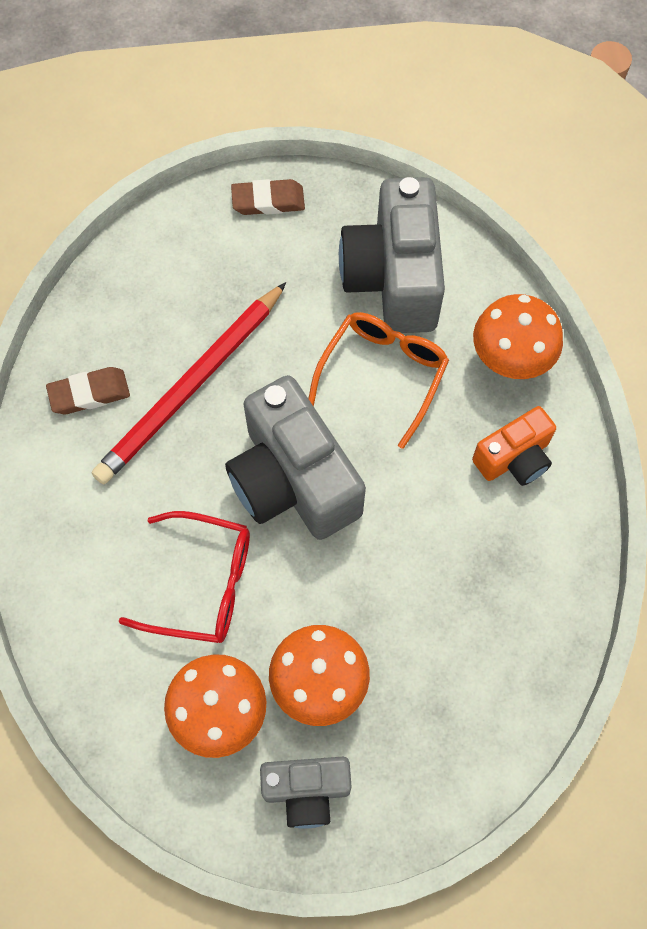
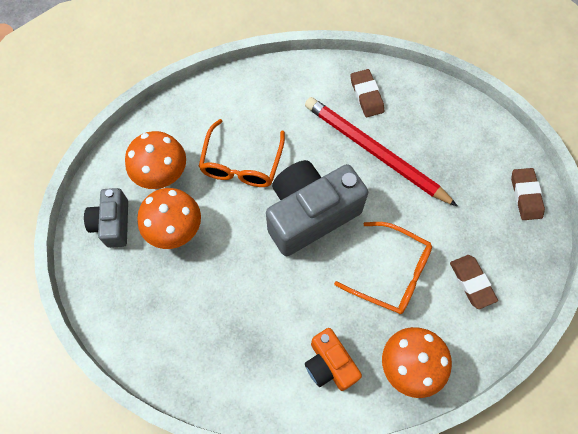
camera: 90 degrees right, 0 degrees up
red glasses [119,511,250,643] -> orange glasses [198,119,285,187]
grey camera [339,177,445,333] -> brown eraser [450,255,498,309]

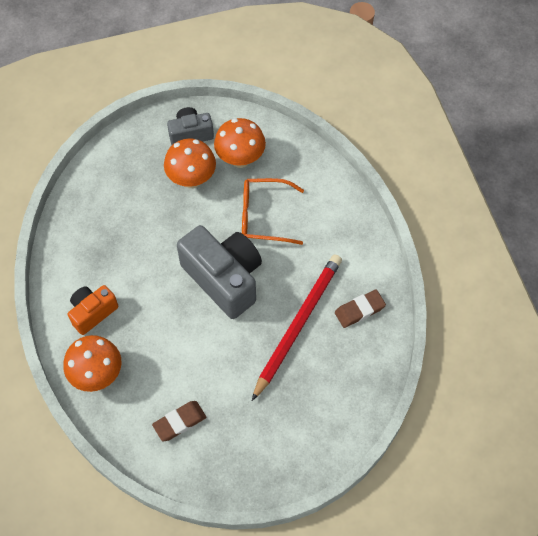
camera: 80 degrees right, 5 degrees down
orange glasses [334,222,432,314] -> none
brown eraser [511,168,545,220] -> none

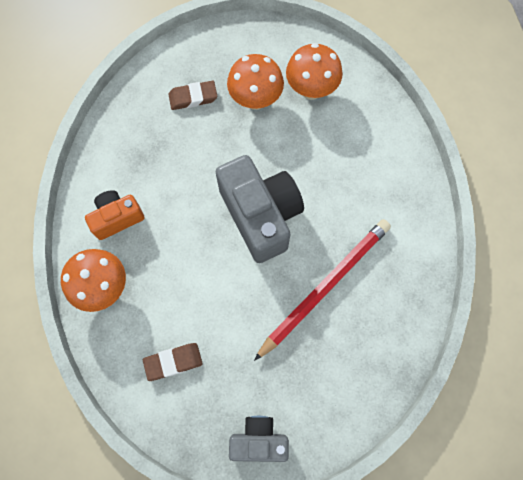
camera: 15 degrees right, 10 degrees up
grey camera [167,107,214,145] -> grey camera moved to [229,416,289,462]
orange glasses [242,178,304,245] -> none
brown eraser [335,290,386,328] -> brown eraser moved to [168,81,217,110]

